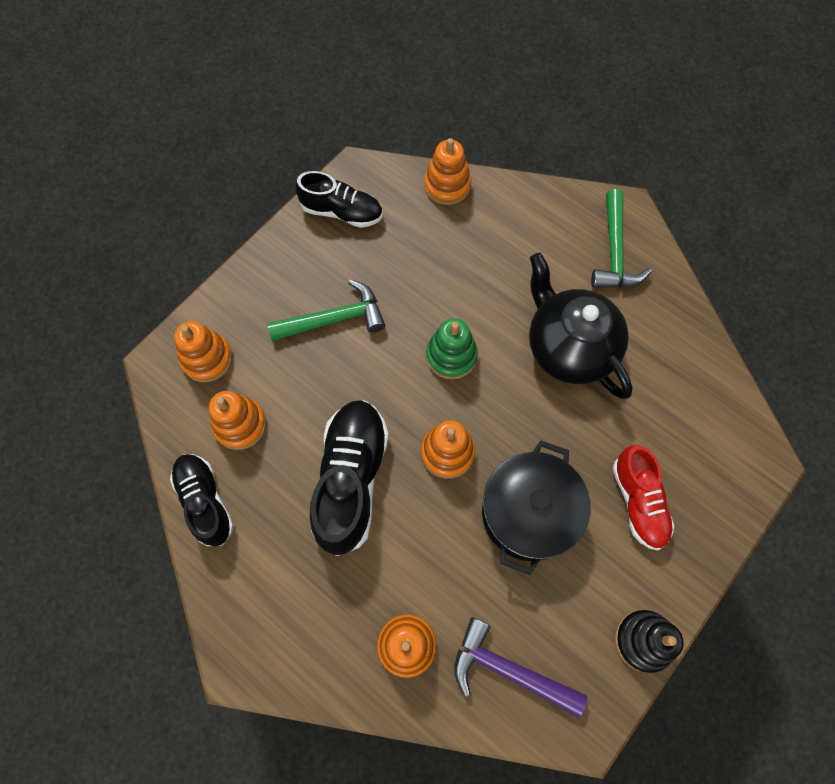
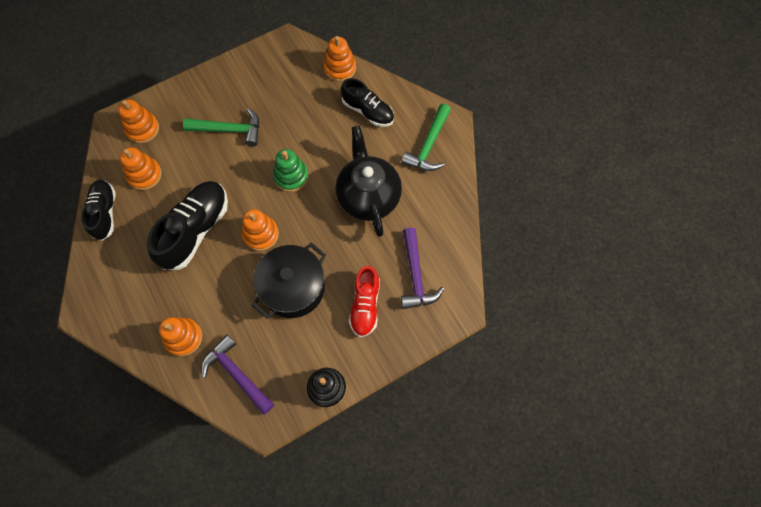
camera: 20 degrees right, 0 degrees up
black shoe [295,171,383,228] -> black shoe moved to [341,78,394,127]
none -> purple hammer [401,227,444,309]

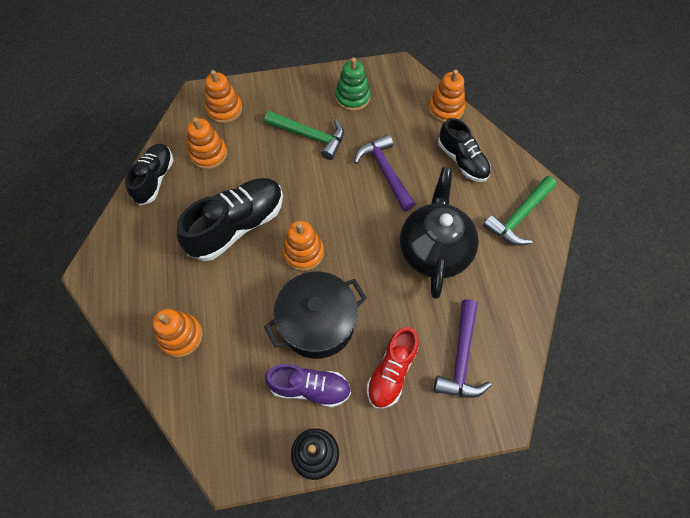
camera: 20 degrees right, 5 degrees down
purple hammer [201,335,274,415] -> purple hammer moved to [354,134,415,211]
green stacking toy [273,149,308,192] -> green stacking toy moved to [335,57,371,111]
none -> purple shoe [265,364,351,407]

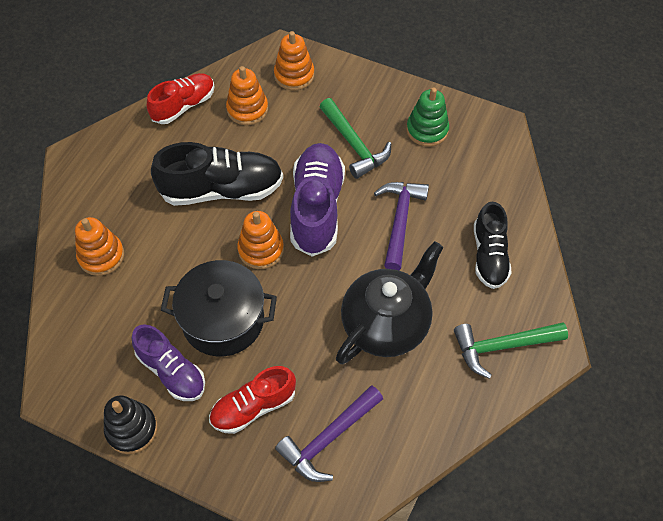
camera: 35 degrees right, 5 degrees down
black shoe [125,144,173,205] -> red shoe [147,73,215,124]
orange stacking toy [428,70,465,123] -> none
none -> purple shoe [290,143,345,257]

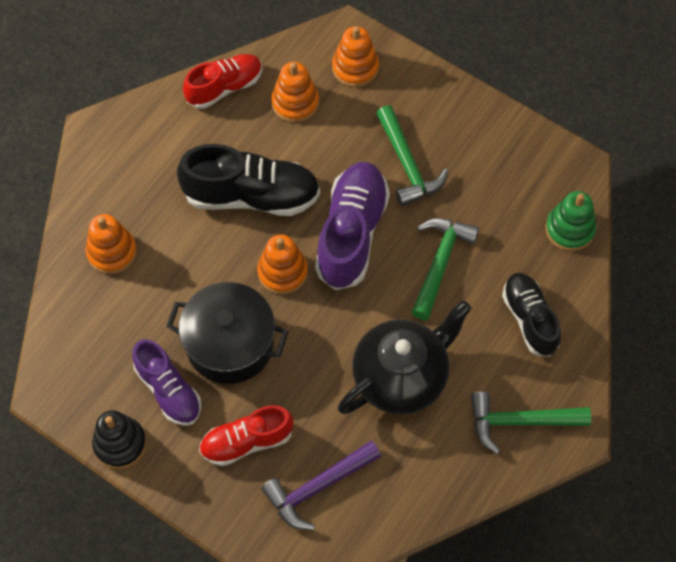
camera: 10 degrees right, 5 degrees up
purple hammer [374,182,429,270] -> green hammer [411,218,479,320]
green stacking toy [407,88,449,147] -> green stacking toy moved to [545,191,596,251]
black shoe [474,202,512,289] -> black shoe turned 150 degrees clockwise [502,273,561,357]

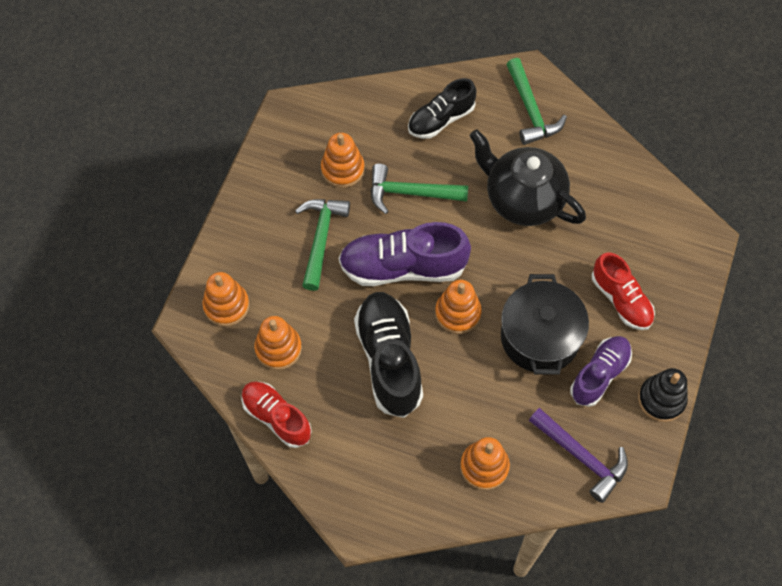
camera: 105 degrees left, 0 degrees up
purple hammer [261,441,381,530] -> purple hammer moved to [529,408,628,503]
green hammer [376,105,448,207] -> green hammer turned 45 degrees counterclockwise [295,199,350,291]
green stacking toy [545,191,596,251] -> none
none -> orange stacking toy [321,133,364,188]

